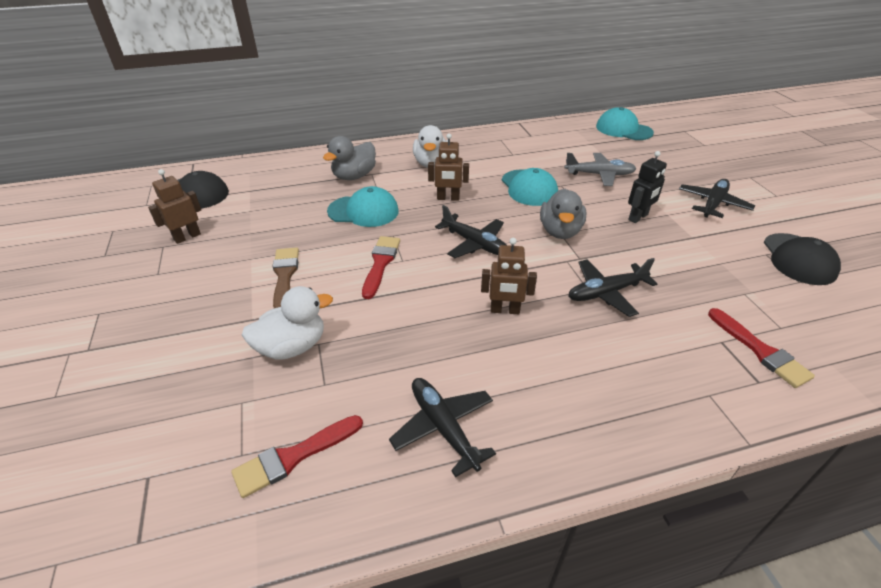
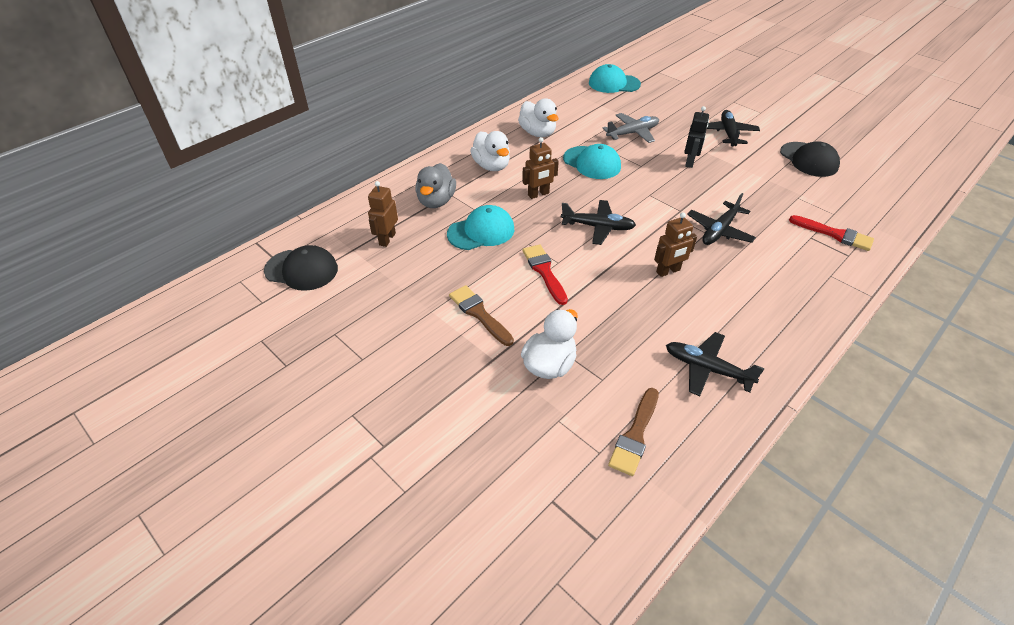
camera: 30 degrees left, 5 degrees up
brown robot [148,169,201,244] -> brown robot moved to [368,181,398,247]
red brush [231,415,363,498] -> brown brush [608,388,659,476]
grey duck [540,189,586,239] -> none
none -> white duck [518,98,558,137]

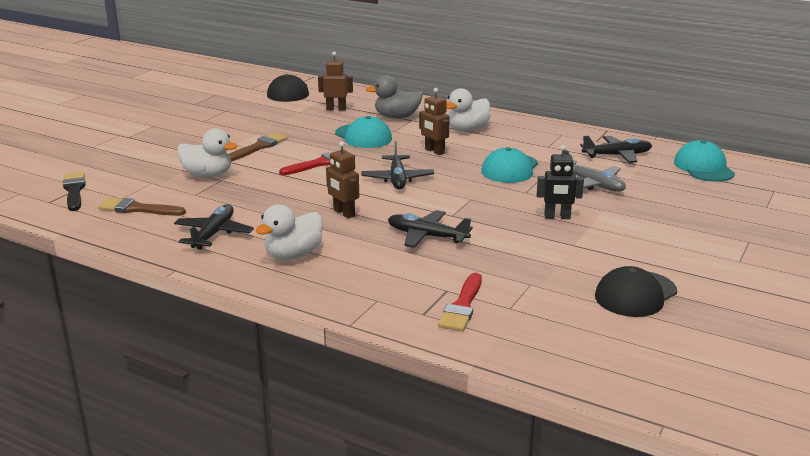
camera: 75 degrees right, 20 degrees down
white duck [518,98,558,137] -> white duck moved to [255,204,323,260]
black plane [707,110,760,146] -> black plane moved to [580,136,652,163]
none -> black brush [63,172,86,211]

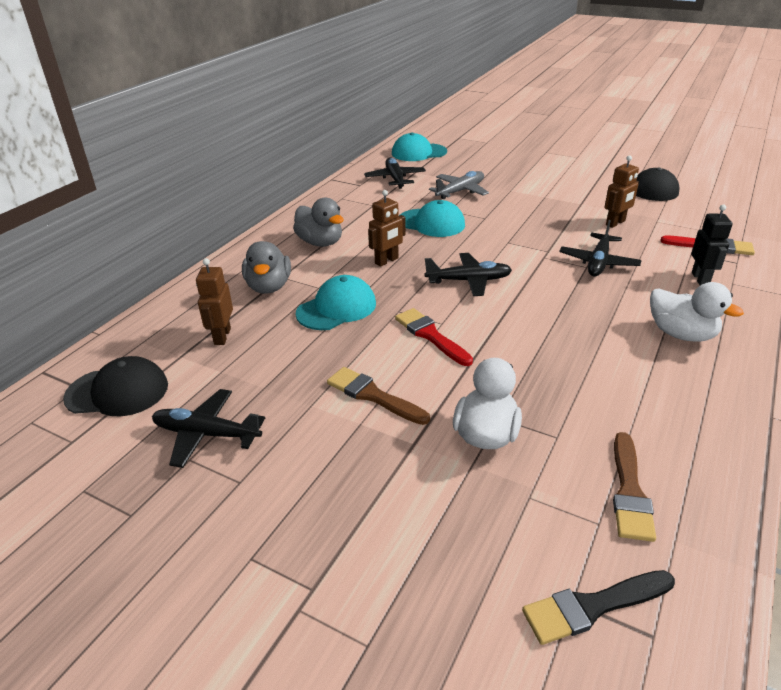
camera: 90 degrees left, 10 degrees up
black plane [174,204,254,250] -> black plane moved to [152,389,265,468]
brown robot [326,141,359,218] -> brown robot moved to [605,155,639,228]
white duck [446,88,490,131] -> grey duck [293,198,344,247]
black robot [537,145,584,219] -> black robot moved to [691,205,732,285]

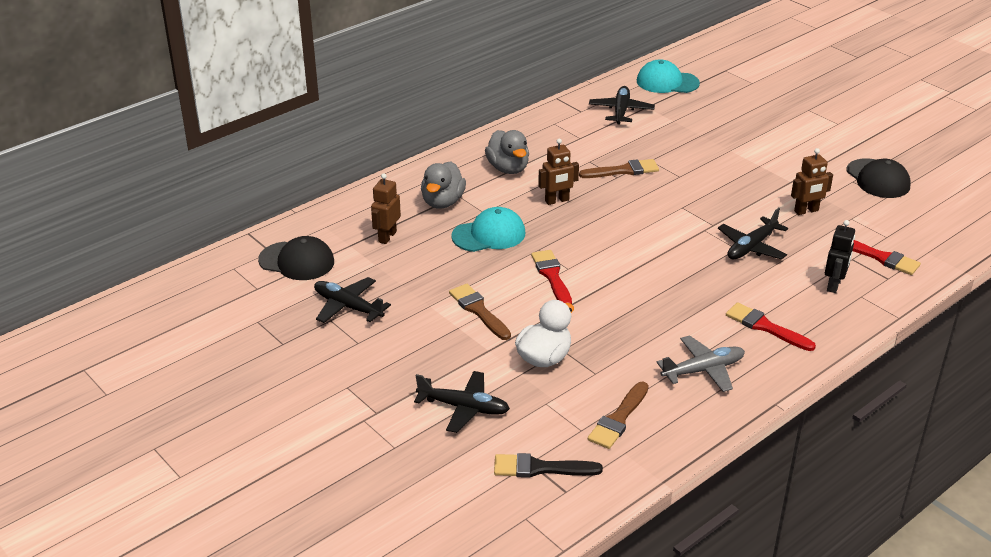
camera: 20 degrees right, 0 degrees up
turquoise cap [399,200,465,237] -> brown brush [579,159,659,178]
black plane [424,253,512,296] -> black plane moved to [414,371,510,433]
grey plane [429,171,489,199] -> grey plane moved to [657,335,745,392]
white duck [650,282,744,342] -> red brush [726,303,816,351]

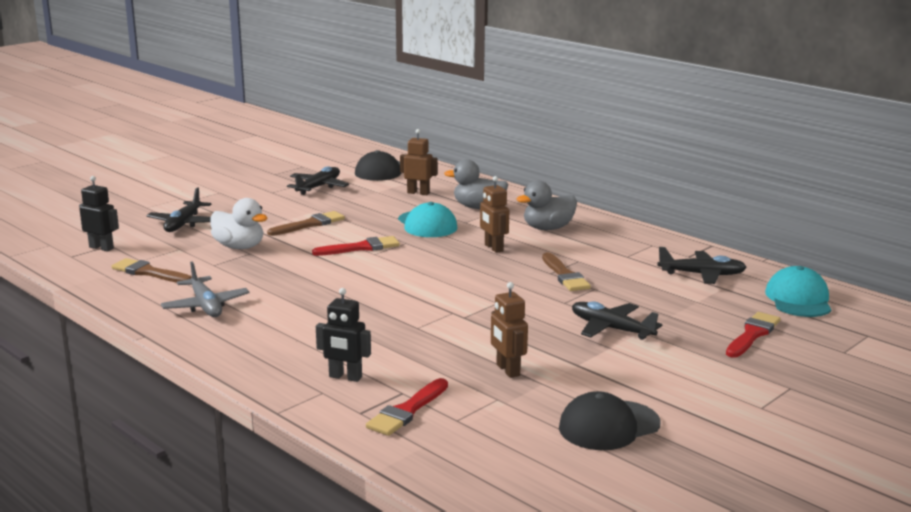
camera: 85 degrees right, 15 degrees down
black brush [494,453,603,478] -> black robot [79,176,119,252]
black plane [718,208,788,259] -> black plane moved to [572,301,662,340]
red brush [726,303,816,351] -> red brush moved to [726,312,781,358]

